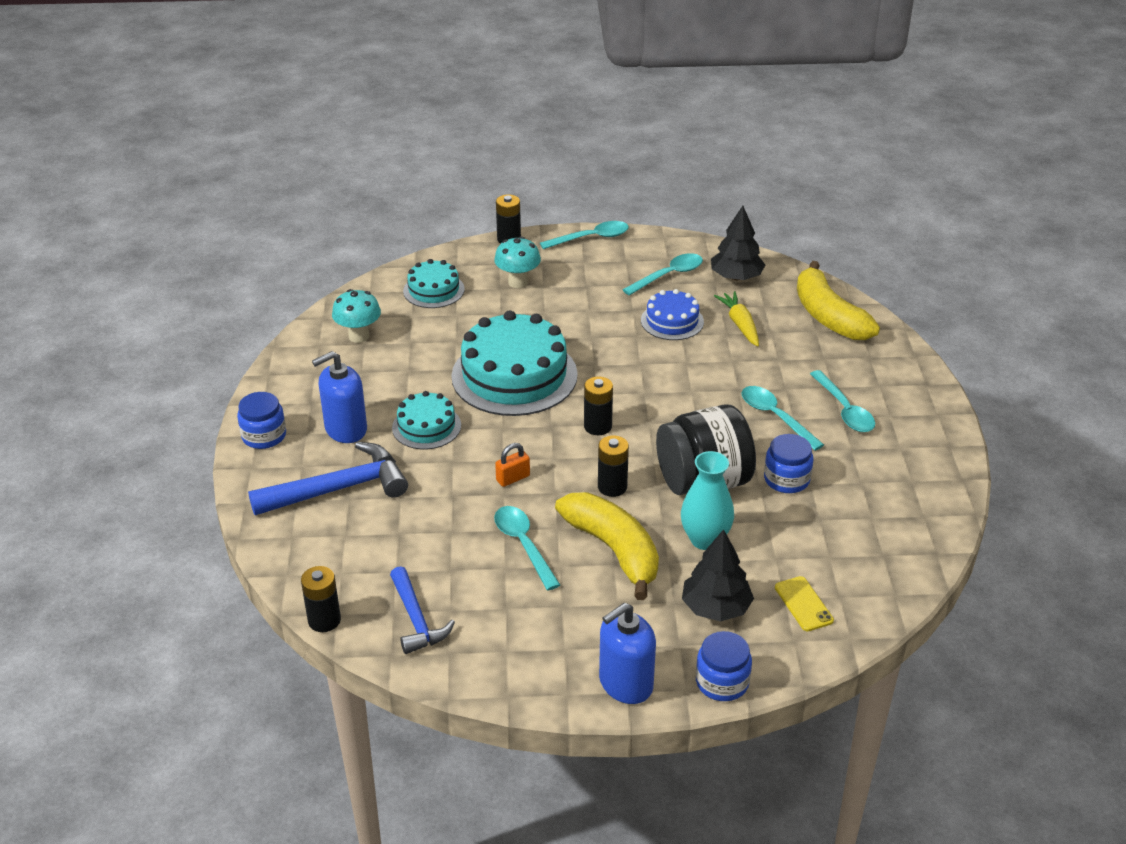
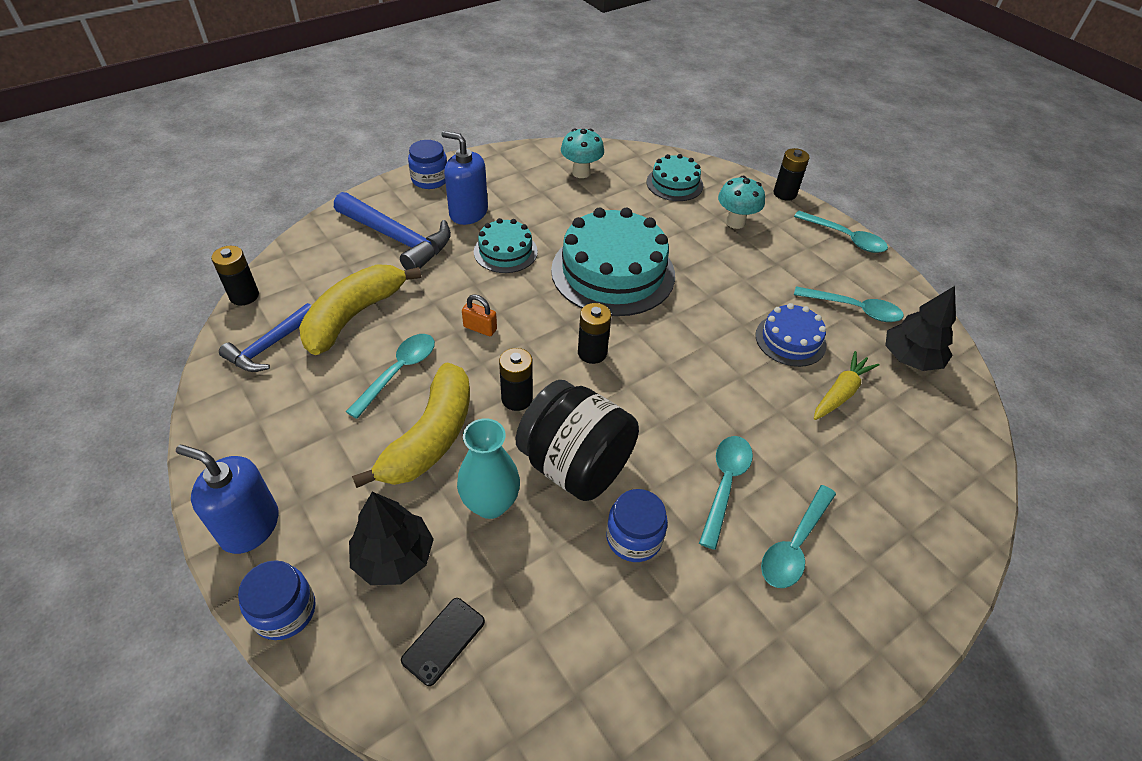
camera: 55 degrees right, 10 degrees up
yellow phone [775,576,834,631] -> black phone [401,598,485,686]
yellow banana [797,261,880,340] -> yellow banana moved to [299,264,421,355]

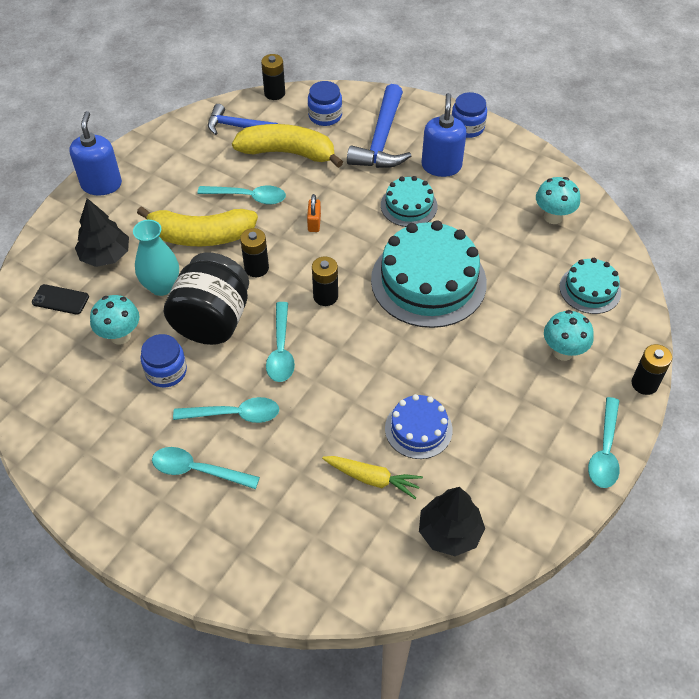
camera: 70 degrees right, 5 degrees up
blue jar [238,560,316,640] -> blue jar moved to [308,81,342,126]
turquoise spoon [794,286,904,322] -> turquoise spoon moved to [266,302,295,382]
none -> turquoise mushroom [90,295,140,345]

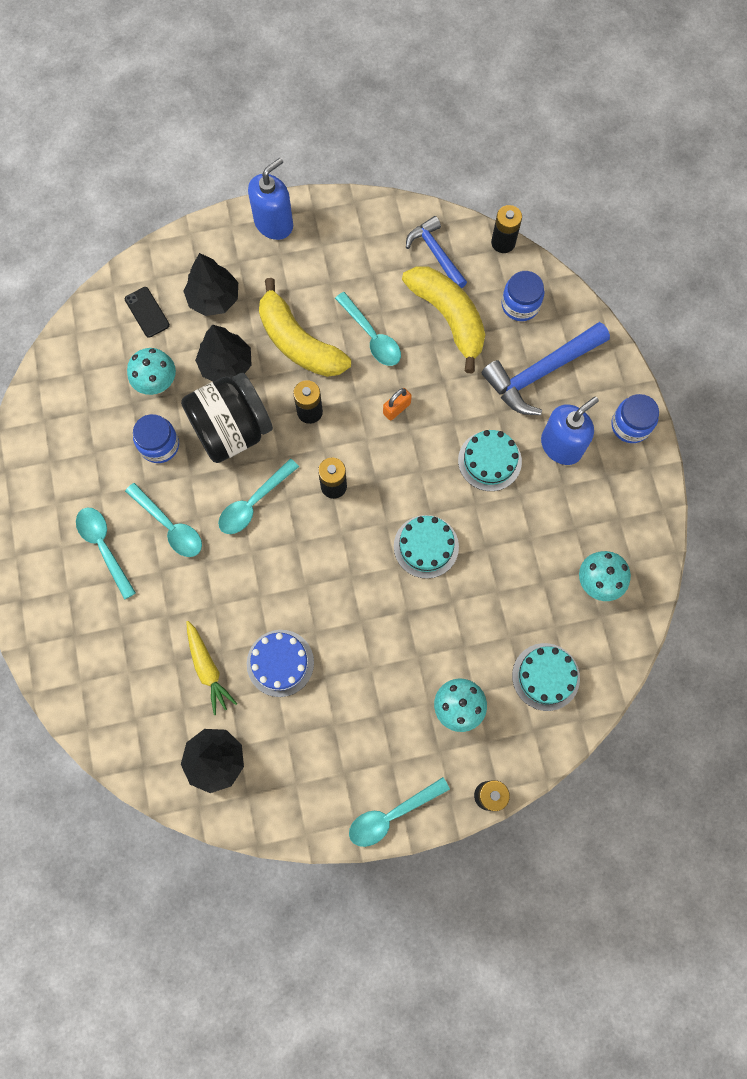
camera: 45 degrees right, 20 degrees up
turquoise vase [133,220,179,296] -> black tree [195,325,252,382]
turquoise cake [371,220,487,328] -> turquoise cake [394,515,459,579], size x0.52

